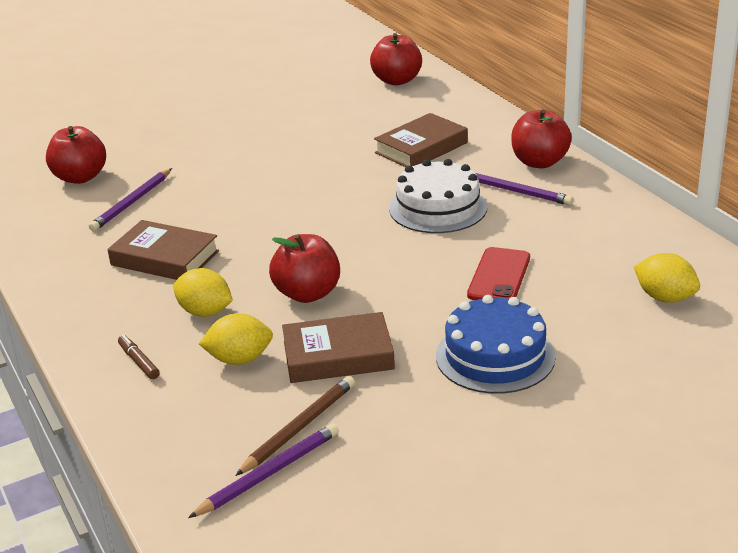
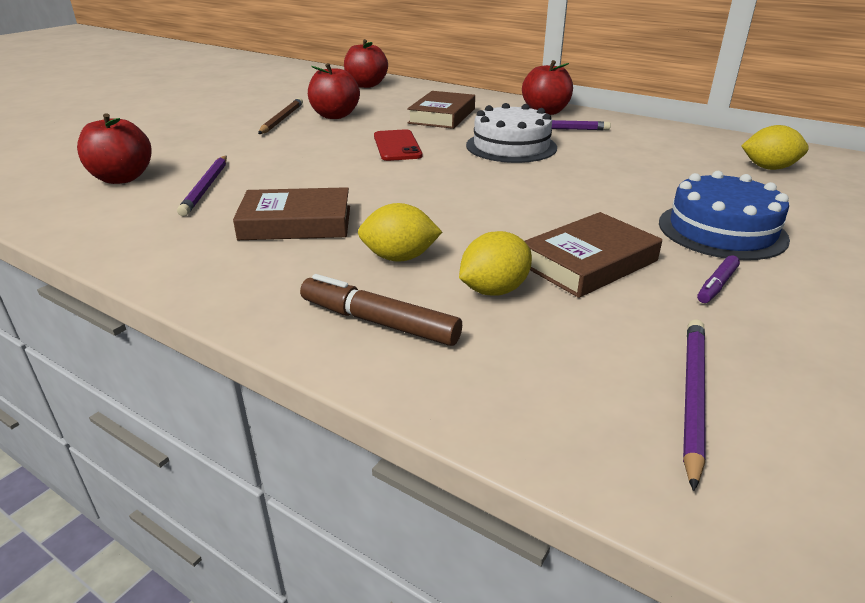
camera: 30 degrees left, 0 degrees up
brown marker [118,335,160,379] -> brown marker [300,274,462,346], size x1.75
brown pencil [235,376,355,476] -> brown pencil moved to [258,98,303,134]
red apple [269,234,340,303] -> red apple moved to [308,63,360,119]
red phone [467,247,530,300] -> red phone moved to [374,129,422,161]
none -> purple marker [697,255,740,303]

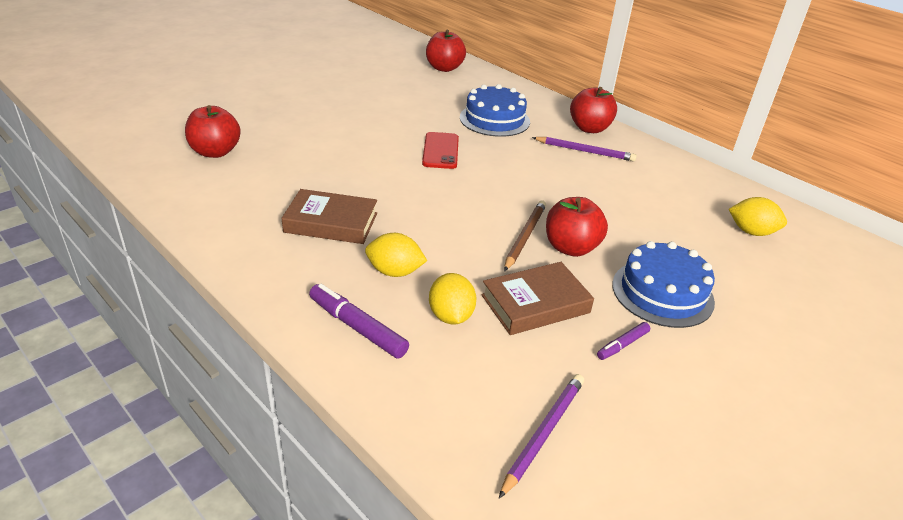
camera: 10 degrees right, 5 degrees up
purple pencil [177,156,227,216] -> none
brown pencil [258,98,303,134] -> brown pencil moved to [504,200,546,271]
brown marker [300,274,462,346] -> purple marker [309,284,409,359]
red apple [308,63,360,119] -> red apple moved to [546,197,608,257]
brown book [407,91,475,129] -> blue cake [460,84,530,137]
yellow lemon [459,231,532,296] -> yellow lemon turned 75 degrees counterclockwise [429,273,476,324]
white cake [466,103,557,163] -> none

